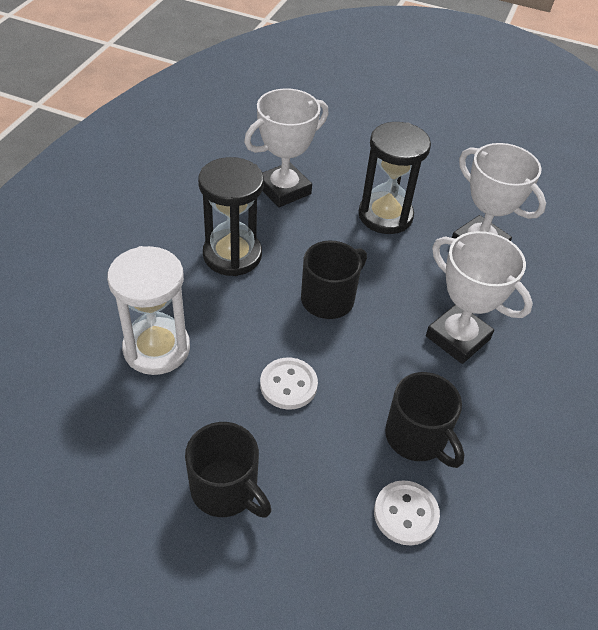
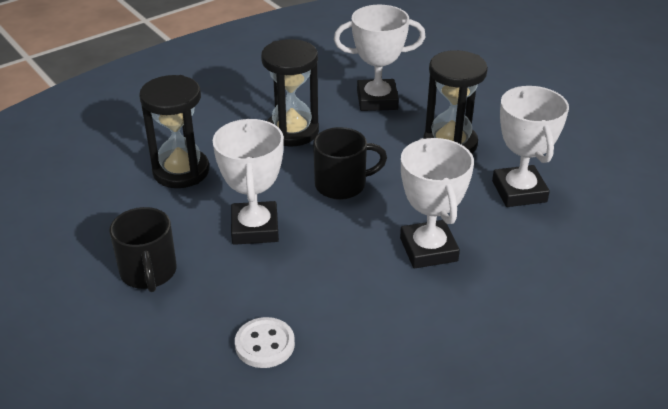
camera: 35 degrees right, 10 degrees down
white hourglass [107,246,190,375] -> black hourglass [139,75,209,188]
white button [260,358,318,409] -> white trophy [212,119,284,245]
black mug [385,372,465,468] -> none

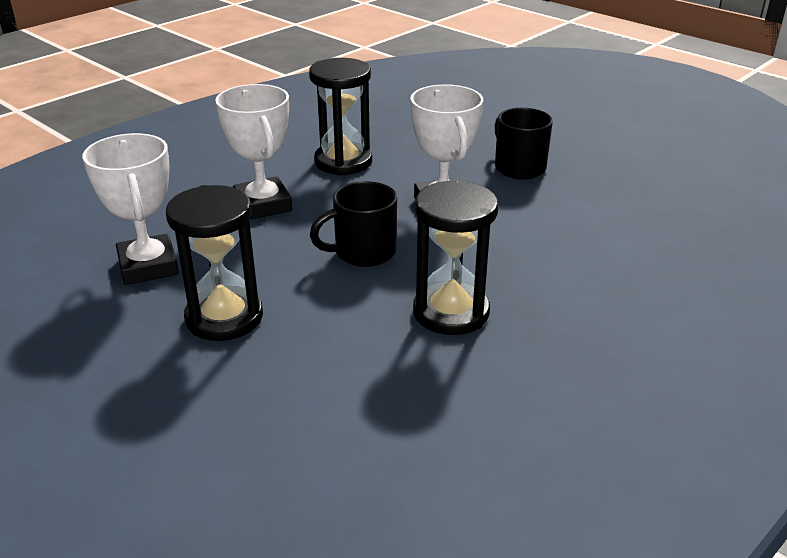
camera: 170 degrees right, 5 degrees down
black hourglass [139,75,209,188] -> black hourglass moved to [309,58,372,176]
white button [235,317,295,368] -> none
white trophy [334,5,425,111] -> none

